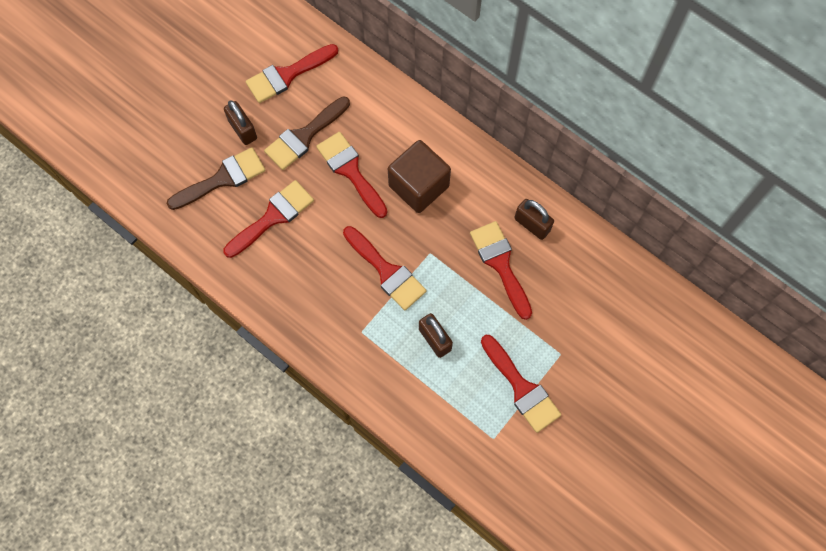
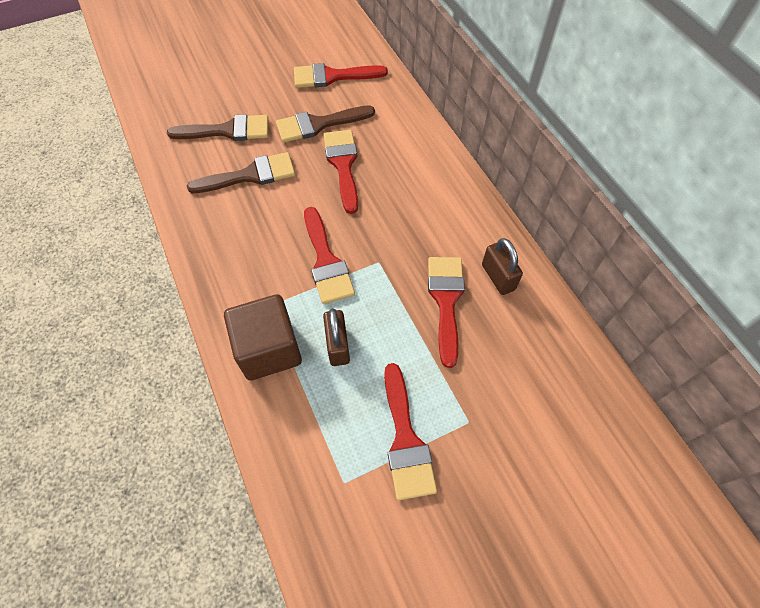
camera: 25 degrees right, 10 degrees down
red brush [223,180,314,258] -> brown brush [187,152,295,193]
brown padlock [224,101,257,145] -> none
brown cube [388,140,451,213] -> brown cube moved to [224,294,302,381]

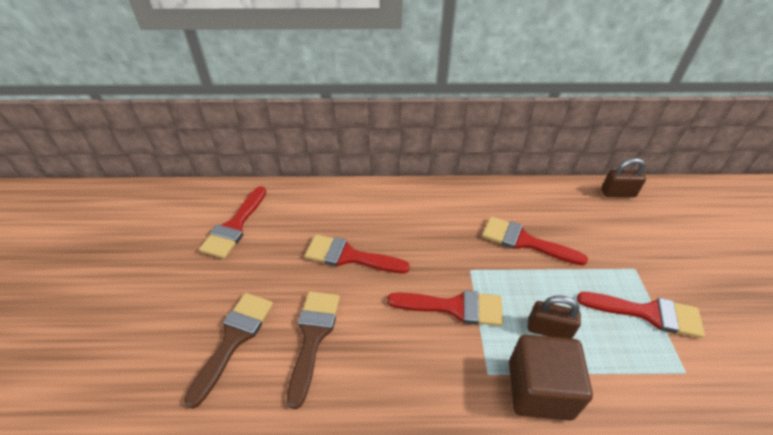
camera: 65 degrees left, 15 degrees down
brown brush [276,105,375,143] -> none
brown padlock [482,238,523,295] -> brown padlock moved to [601,158,646,197]

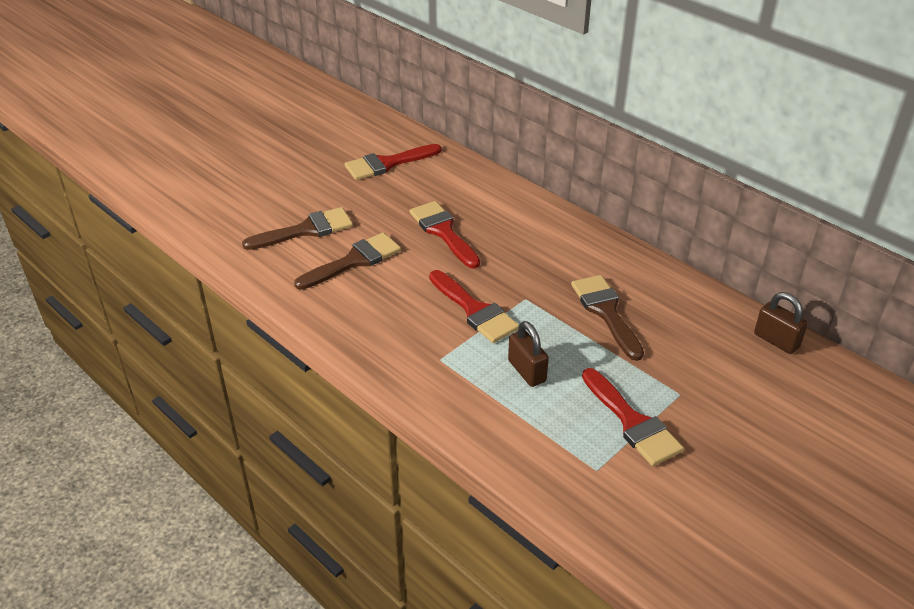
camera: 45 degrees right, 5 degrees down
red brush [482,216,588,266] -> brown brush [571,275,644,361]
brown cube [509,335,593,421] -> none

